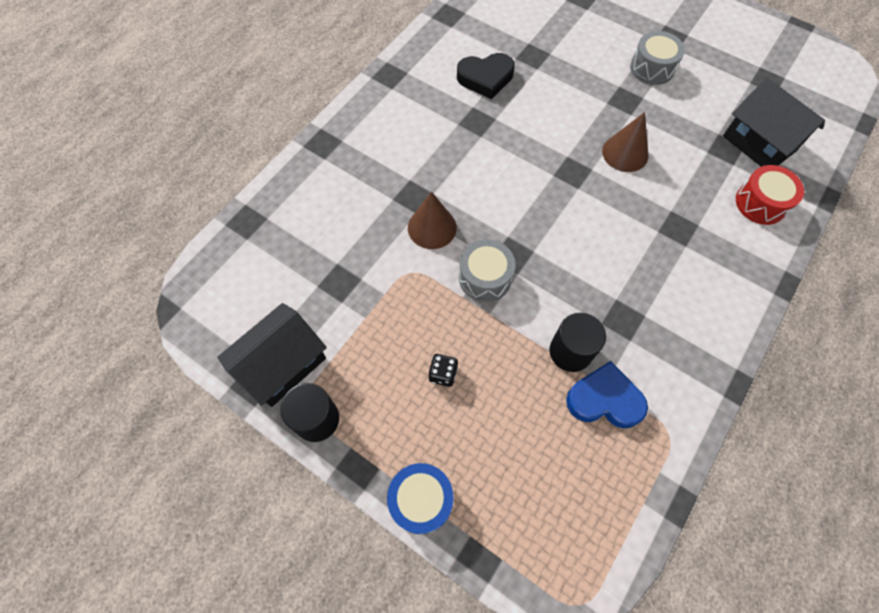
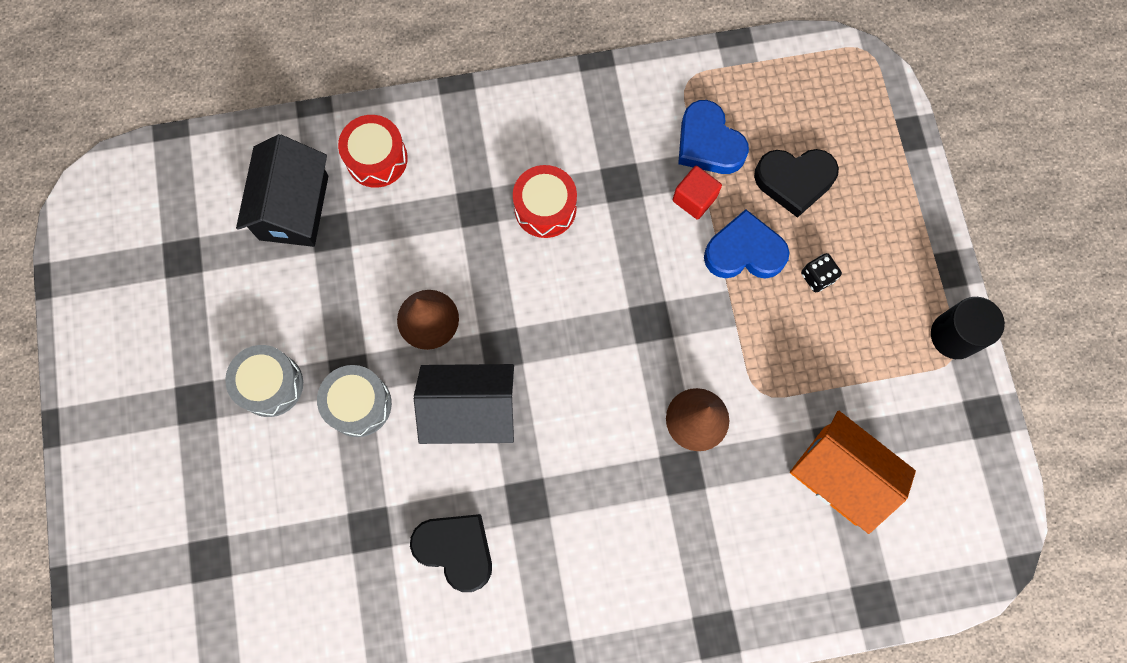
camera: 135 degrees left, 10 degrees up
black house [217,303,327,407] -> black house moved to [414,364,514,444]
blue drum [387,463,454,534] -> none
grey drum [459,239,516,302] -> grey drum moved to [317,365,392,437]
black cylinder [549,313,606,372] -> red cube [673,165,722,220]
none -> red drum [513,165,577,238]
none -> blue heart [704,209,790,279]
none -> black heart [754,149,839,218]
none -> orange house [790,411,916,534]

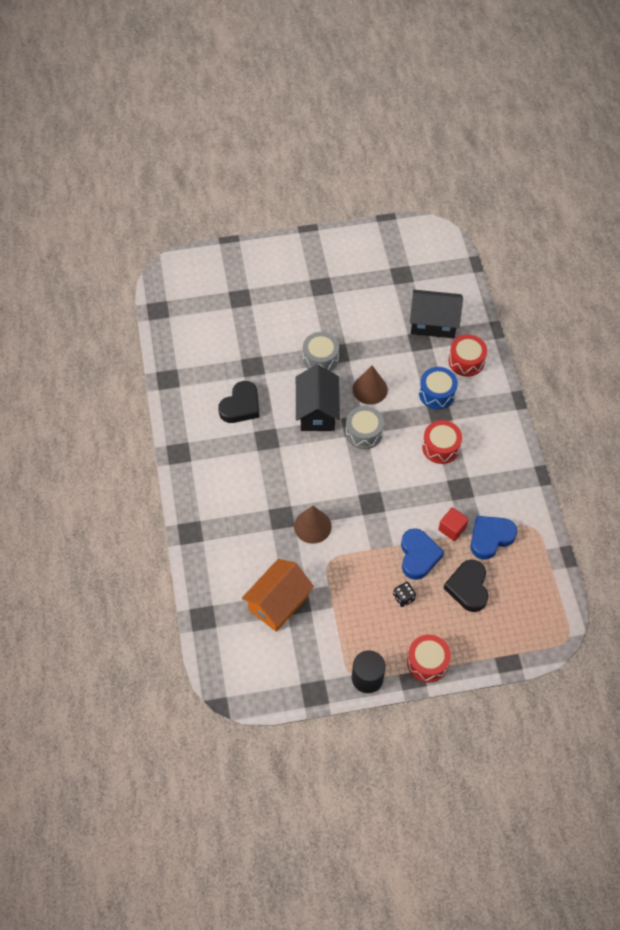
camera: 90 degrees right, 15 degrees down
grey drum [225,345,303,417] -> grey drum moved to [346,406,384,449]
none -> red drum [407,635,451,683]
none -> blue drum [419,367,458,409]

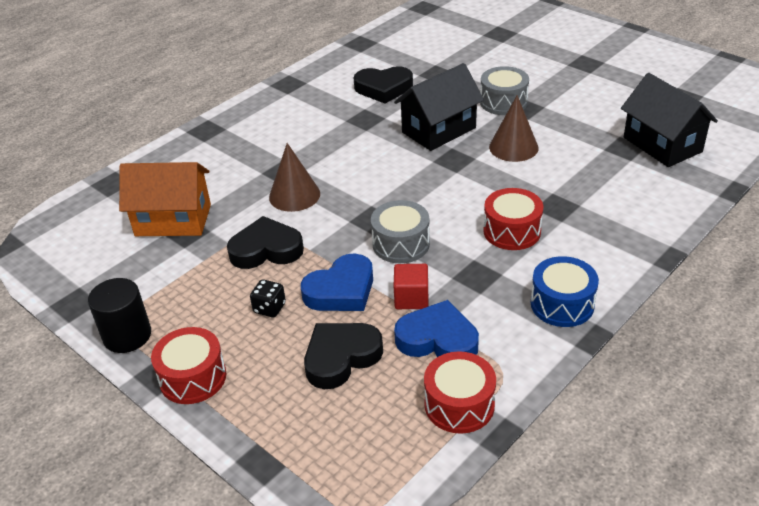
camera: 55 degrees right, 20 degrees down
grey drum [346,406,384,449] -> grey drum moved to [371,200,430,263]
blue drum [419,367,458,409] -> blue drum moved to [531,256,599,327]
red drum [448,335,487,377] -> red drum moved to [424,351,496,434]
none -> black heart [227,216,304,269]

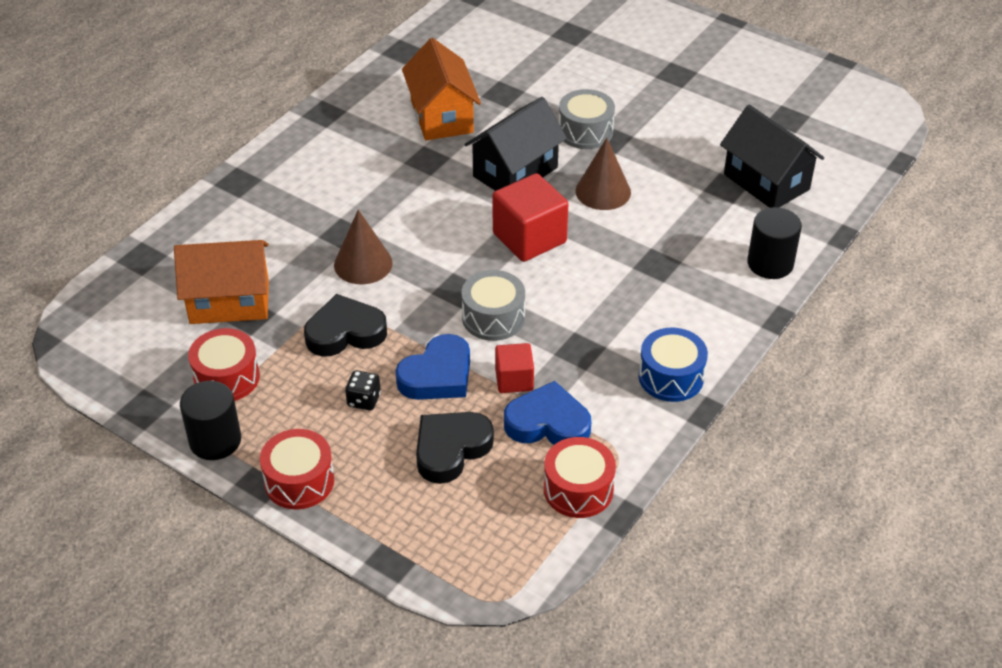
camera: 10 degrees left, 5 degrees up
black heart [354,66,413,103] -> orange house [402,38,481,140]
red drum [484,188,543,250] -> red drum moved to [188,328,260,401]
none -> red cube [492,173,568,262]
none -> black cylinder [747,207,802,279]

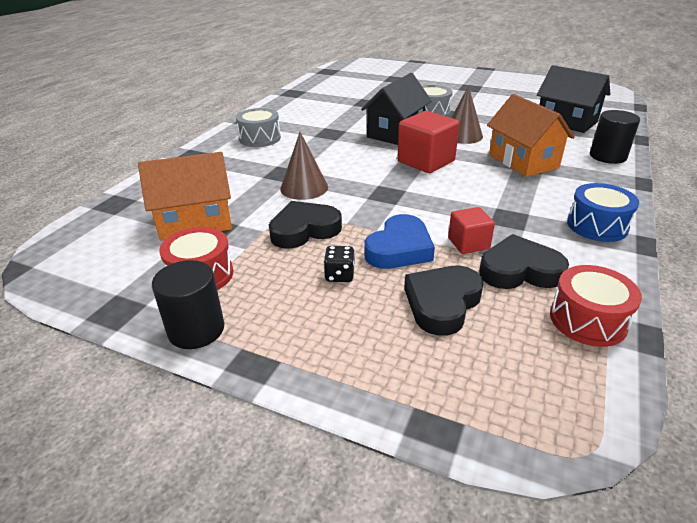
camera: 10 degrees left, 10 degrees down
red drum [260,429,334,509] -> none
orange house [402,38,481,140] -> orange house moved to [487,94,575,177]
grey drum [462,270,525,341] -> grey drum moved to [236,108,281,147]
blue heart [504,381,591,445] -> black heart [479,234,569,289]

